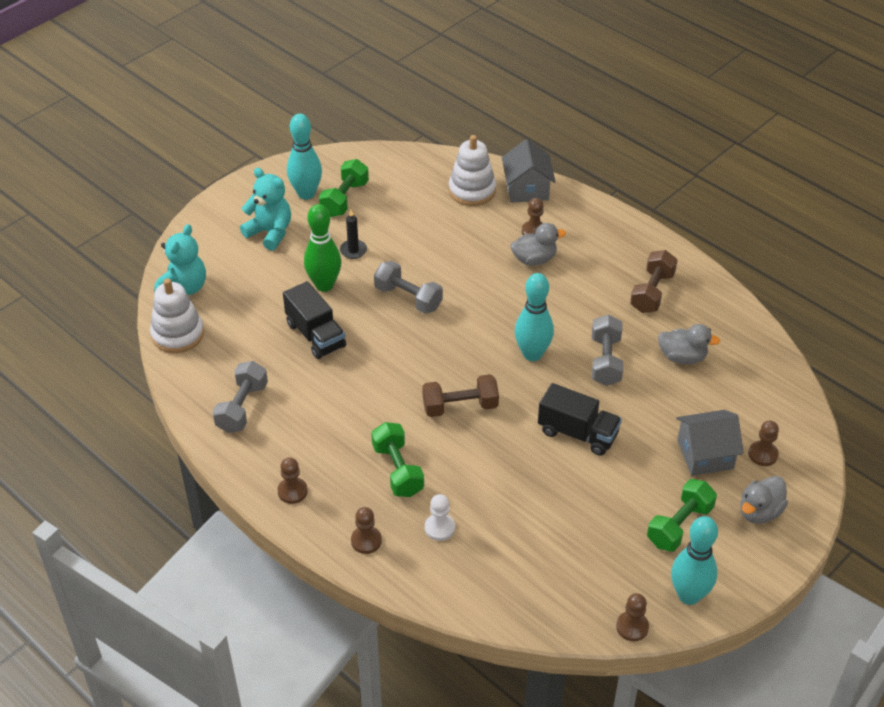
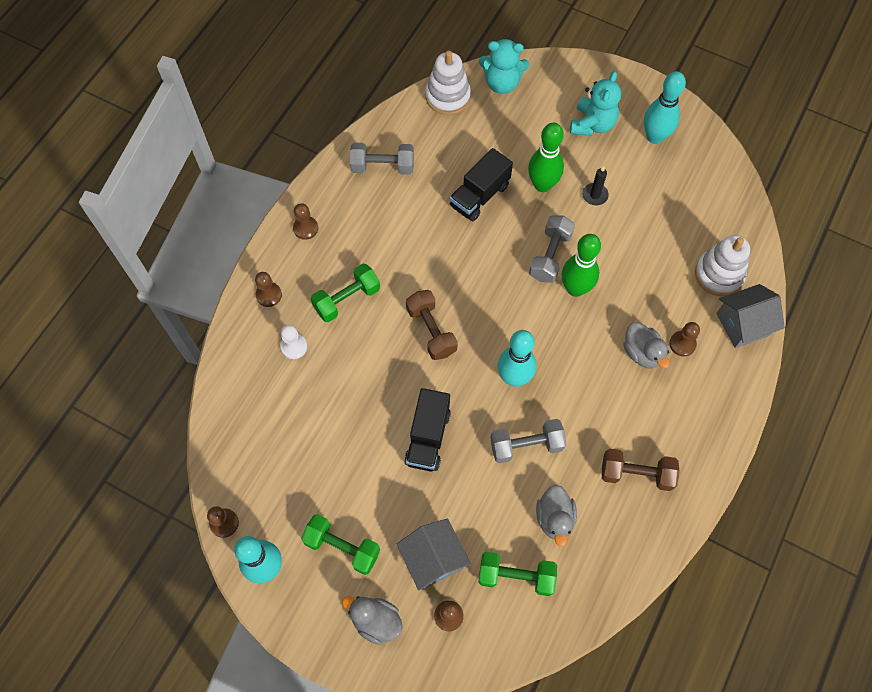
camera: 75 degrees right, 20 degrees up
green dumbbell [319,159,369,217] -> green dumbbell moved to [478,552,557,596]
none -> green bowling pin [561,234,601,297]

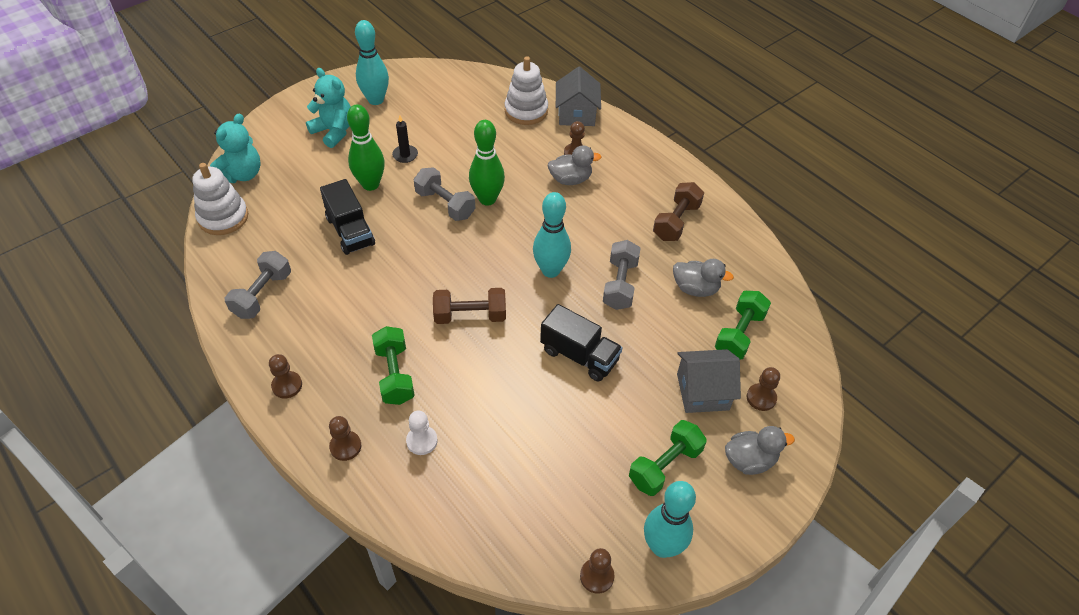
camera: 70 degrees left, 15 degrees down
grey duck [342,596,403,645] -> grey duck turned 150 degrees counterclockwise [725,426,795,475]

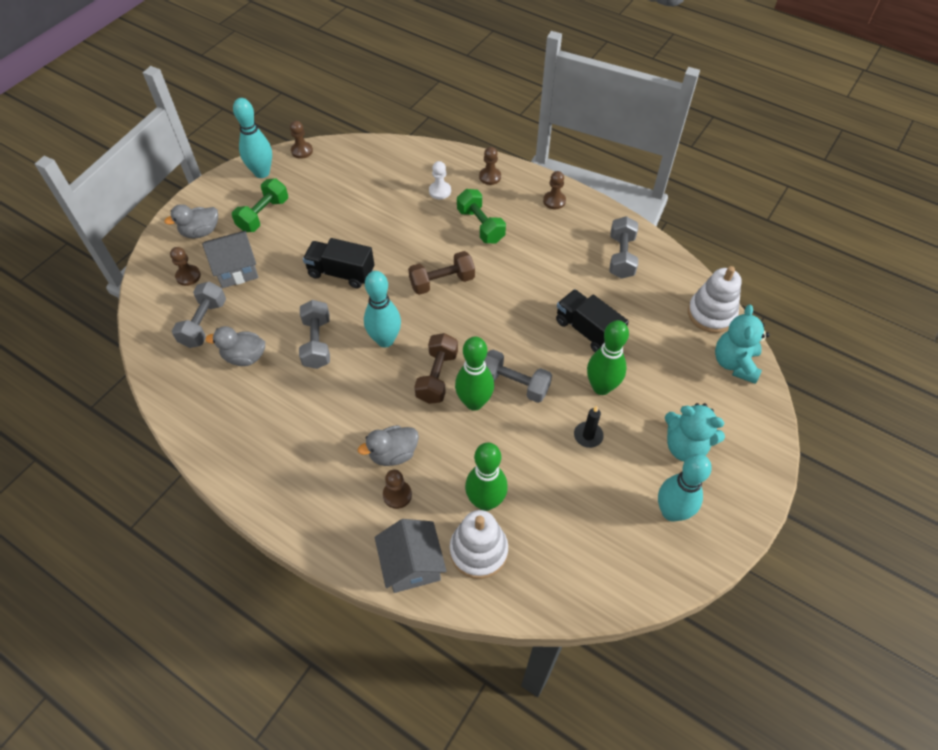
camera: 165 degrees right, 5 degrees up
brown dumbbell [653,182,704,241] -> brown dumbbell moved to [414,333,458,404]
green dumbbell [715,291,771,360] -> grey dumbbell [172,282,226,348]
none -> green bowling pin [465,442,508,511]

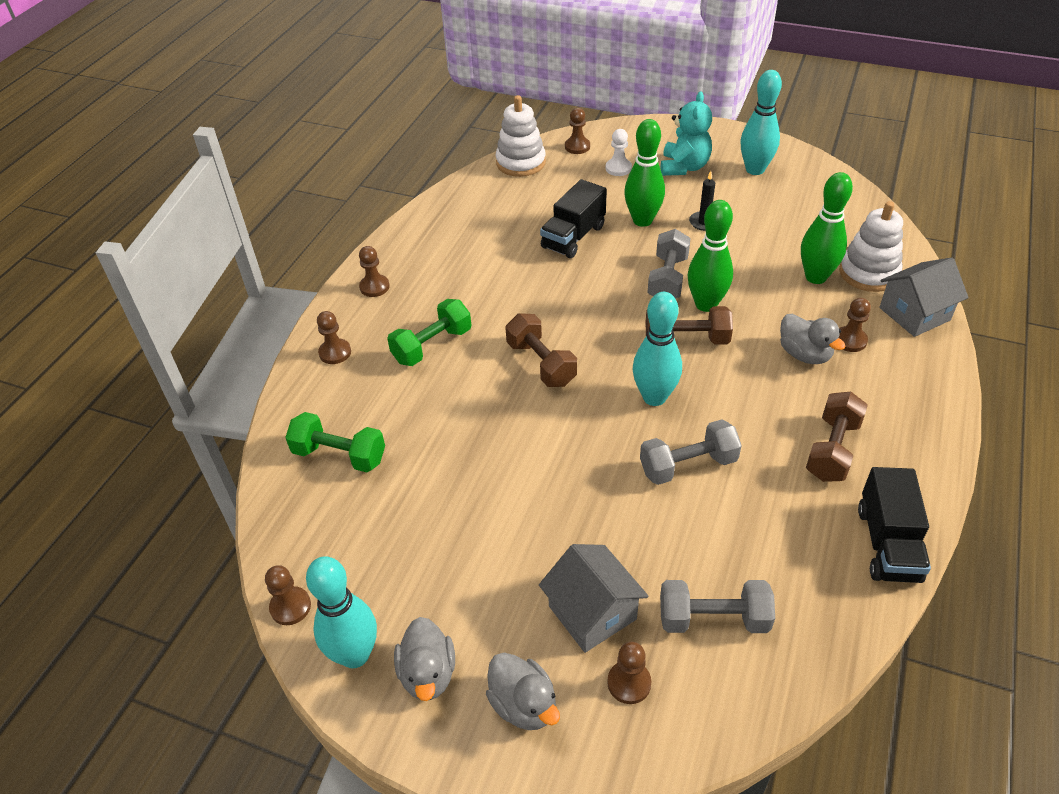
camera: 100 degrees left, 10 degrees down
grey duck [205,326,265,366] -> grey duck moved to [394,617,455,701]
green dumbbell [232,178,288,232] -> green dumbbell moved to [285,412,385,472]
black truck [303,238,374,288] -> black truck moved to [858,467,931,583]
white pawn [429,161,451,199] -> white pawn moved to [606,129,632,176]
grey dumbbell [609,216,638,279] -> none
turquoise teddy bear [715,305,770,384] -> brown pawn [565,108,590,154]
none -> brown dumbbell [806,392,868,482]

